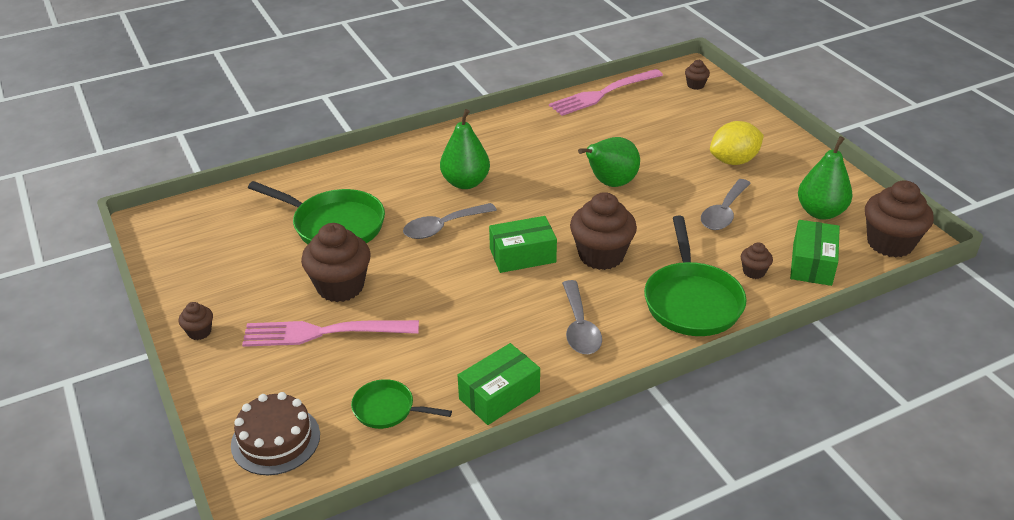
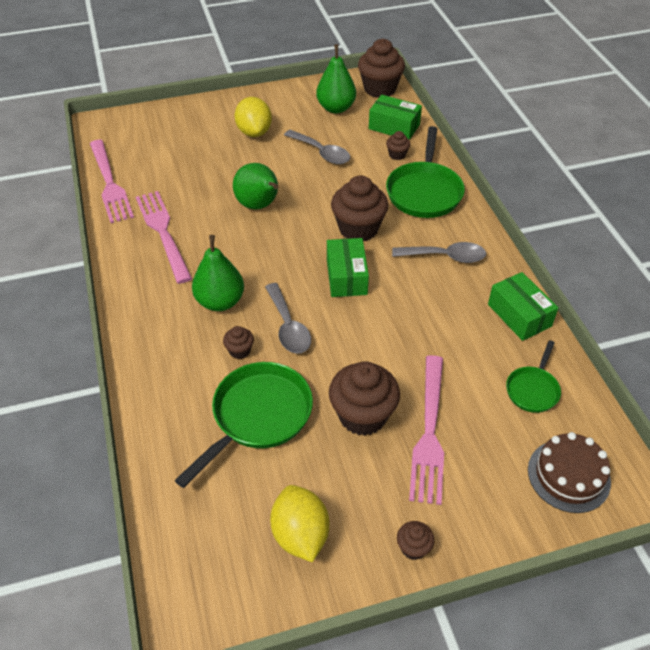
camera: 80 degrees left, 10 degrees up
green pan [644,216,746,336] -> green pan turned 90 degrees clockwise [386,126,465,218]
brown cupcake [685,60,710,90] -> brown cupcake moved to [223,326,254,359]
none -> pink fork [136,191,192,284]
none -> yellow lemon [270,485,329,562]

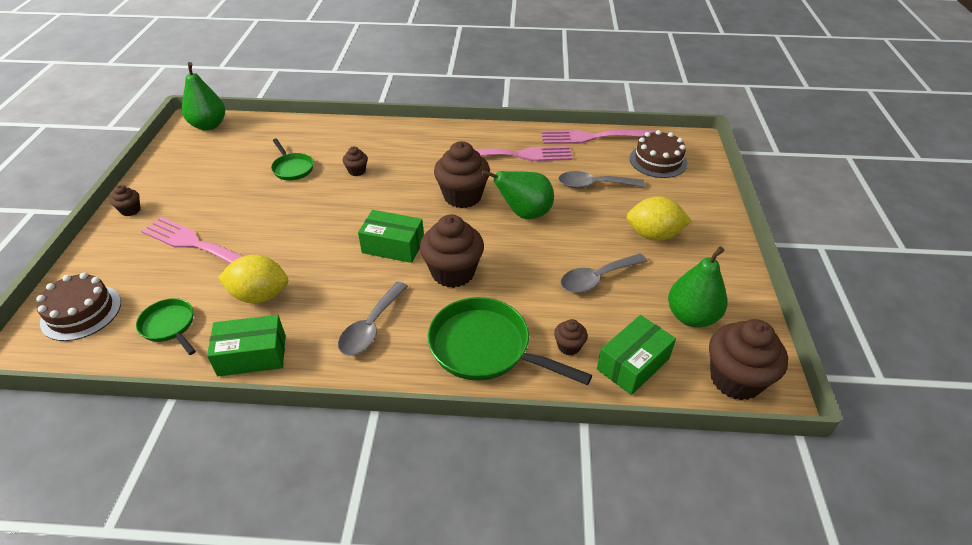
camera: 110 degrees right, 5 degrees down
green pan [175,362,313,488] -> green pan [271,139,314,181], size x0.55
green pear [192,235,244,311] -> green pear moved to [182,62,225,131]
grey spoon [265,283,311,354] -> grey spoon moved to [558,171,645,188]
yellow lemon [270,485,329,562] -> yellow lemon moved to [218,255,288,304]
brown cupcake [329,361,400,436] -> brown cupcake moved to [434,141,490,208]
none -> brown cake [630,130,687,178]

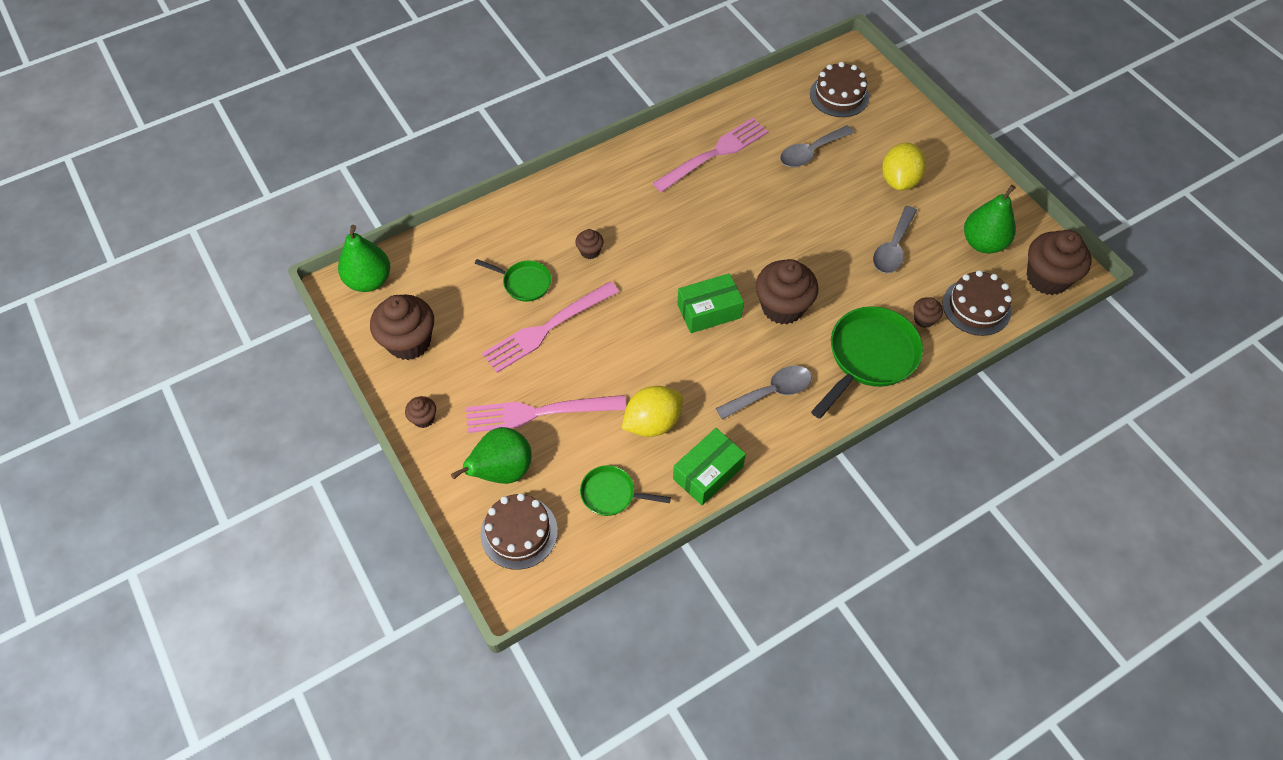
camera: 35 degrees left, 15 degrees up
grey spoon [338,282,408,356] -> grey spoon turned 105 degrees counterclockwise [716,365,812,420]
green pan [428,297,592,385] -> green pan turned 135 degrees clockwise [811,306,923,419]
brown cupcake [434,141,490,208] -> brown cupcake moved to [370,294,434,360]
green pear [482,171,554,219] -> green pear moved to [451,427,531,484]
pink fork [541,129,657,144] -> pink fork moved to [482,281,619,373]
green box [597,315,676,395] -> brown cake [943,270,1012,336]
yellow lemon [626,196,691,241] -> yellow lemon turned 45 degrees counterclockwise [882,143,926,191]

